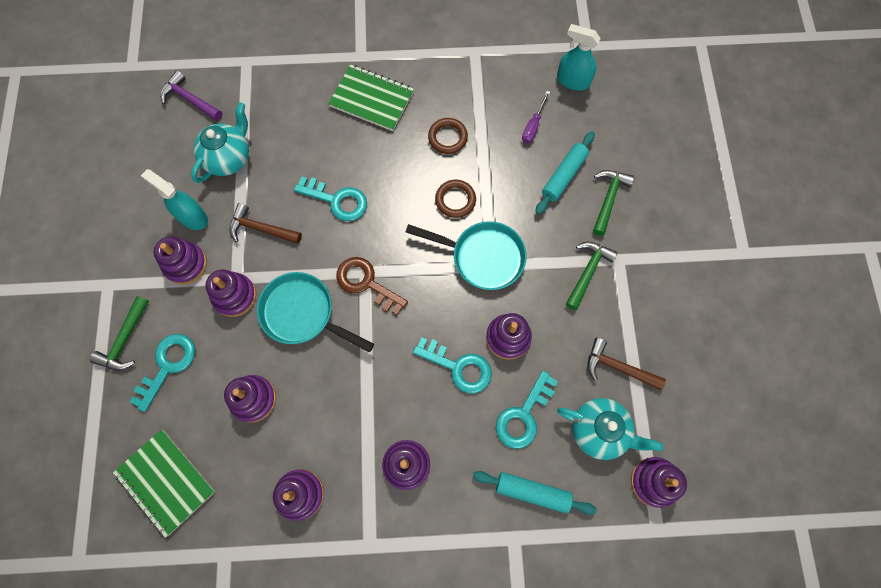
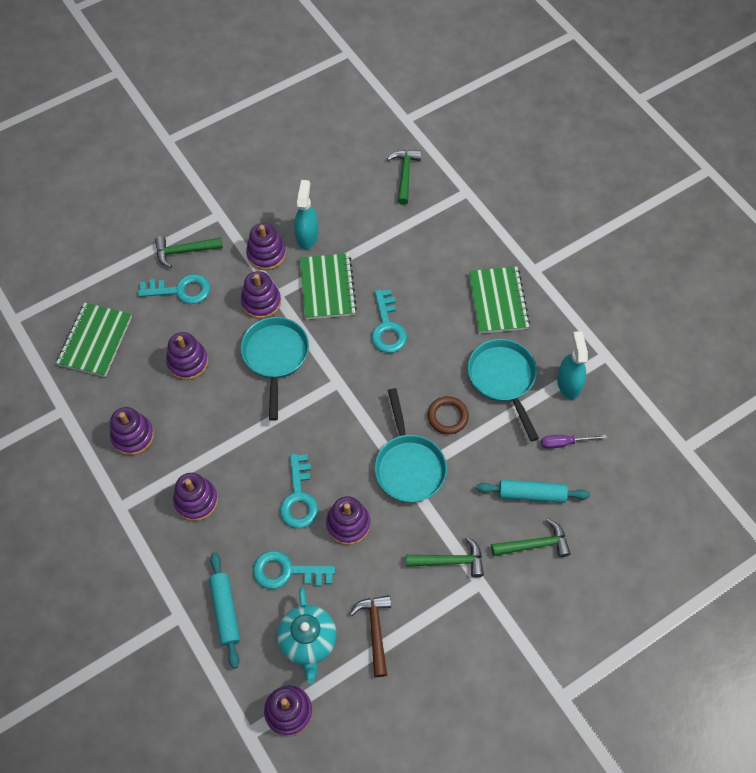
camera: 60 degrees right, 10 degrees down
purple hammer [160,71,222,121] -> green hammer [387,150,421,205]
turquoise teapot [191,102,249,183] -> none
brown hammer [229,203,302,244] -> green notebook [300,253,357,319]
brown key [336,257,408,315] -> none
brown ring [428,118,468,154] -> turquoise pan [468,339,539,441]
turquoise spray bottle [557,24,601,91] -> turquoise spray bottle moved to [557,331,588,399]

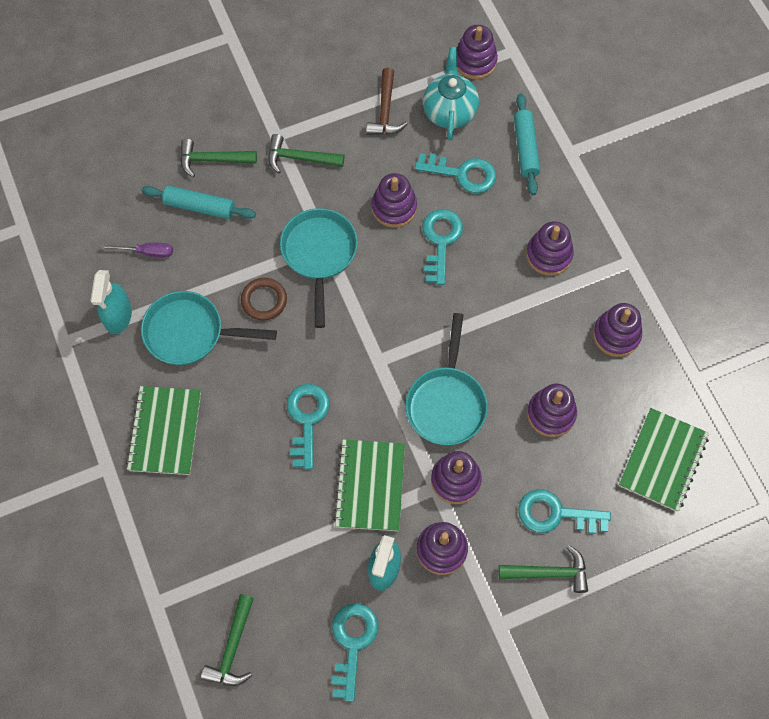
camera: 170 degrees left, 5 degrees up
turquoise pan [468,339,539,441] -> turquoise pan turned 105 degrees clockwise [141,291,277,365]
none -> turquoise key [331,603,379,702]

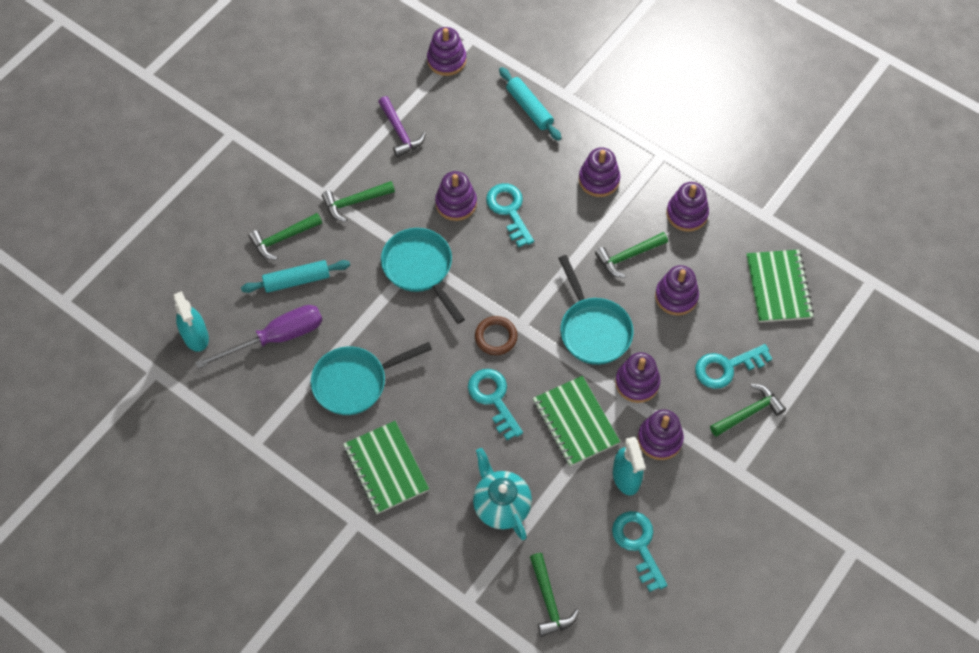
camera: 30 degrees left, 5 degrees down
turquoise spray bottle [91,270,132,334] -> turquoise spray bottle moved to [173,291,209,352]
purple screwdriver [101,243,173,258] -> purple screwdriver [195,305,323,369], size x1.95
brown ring [241,278,287,321] -> brown ring moved to [475,316,518,355]
brown hammer [366,68,407,135] -> purple hammer [378,96,426,157]
turquoise key [415,153,496,193] -> none
turquoise teapot [423,47,479,141] -> turquoise teapot moved to [473,448,532,540]
none -> green hammer [595,232,668,278]

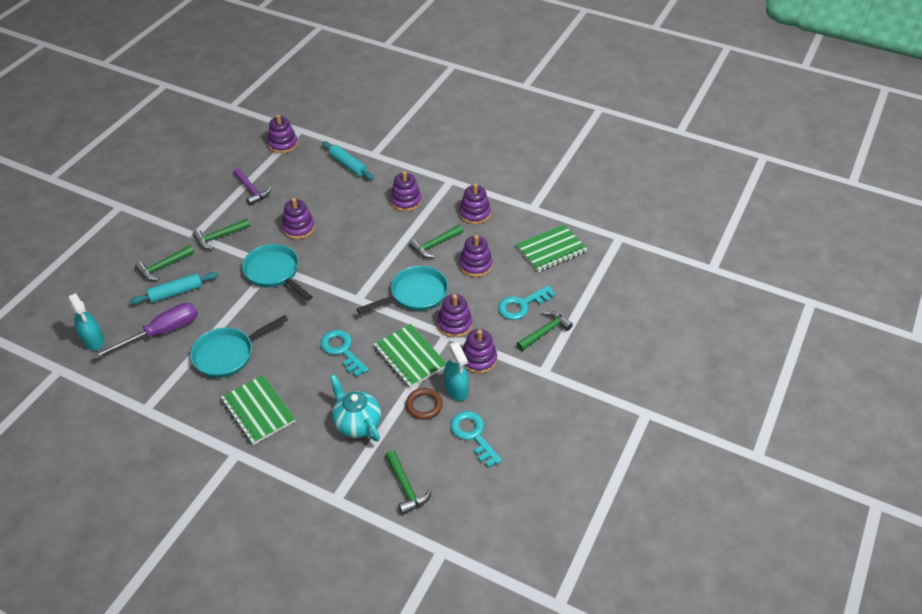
camera: 10 degrees left, 15 degrees down
brown ring [475,316,518,355] -> brown ring moved to [406,388,443,420]
turquoise key [486,183,534,247] -> none
turquoise pan [558,255,634,365] -> turquoise pan turned 90 degrees counterclockwise [357,266,448,314]
green notebook [746,250,814,323] -> green notebook turned 75 degrees clockwise [516,224,587,272]

